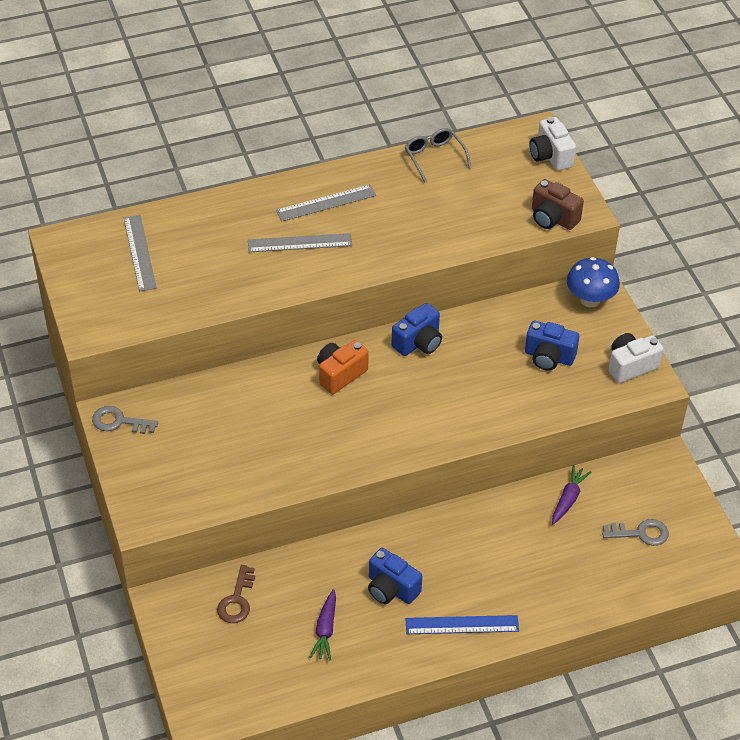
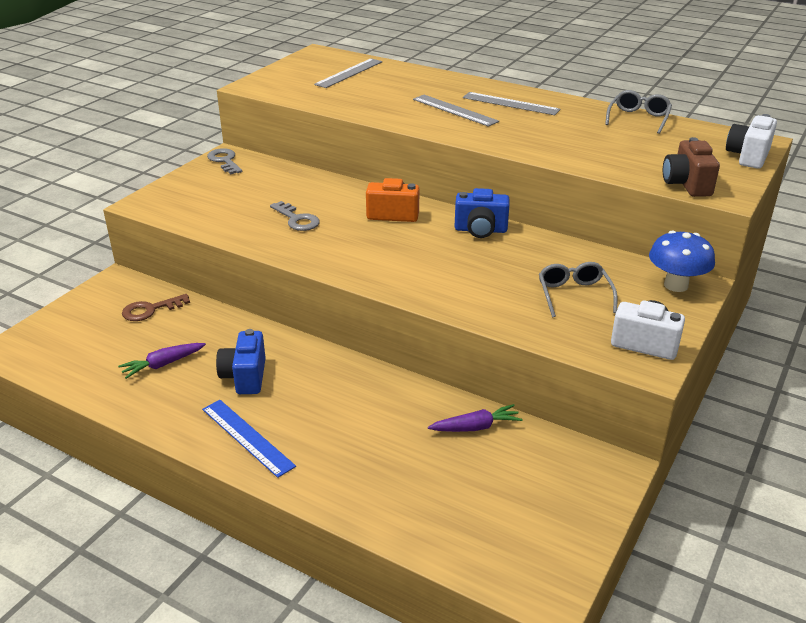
camera: 50 degrees right, 15 degrees down
blue camera [525,321,580,371] -> grey glasses [539,262,617,317]
grey key [602,519,669,546] -> grey key moved to [270,201,320,231]

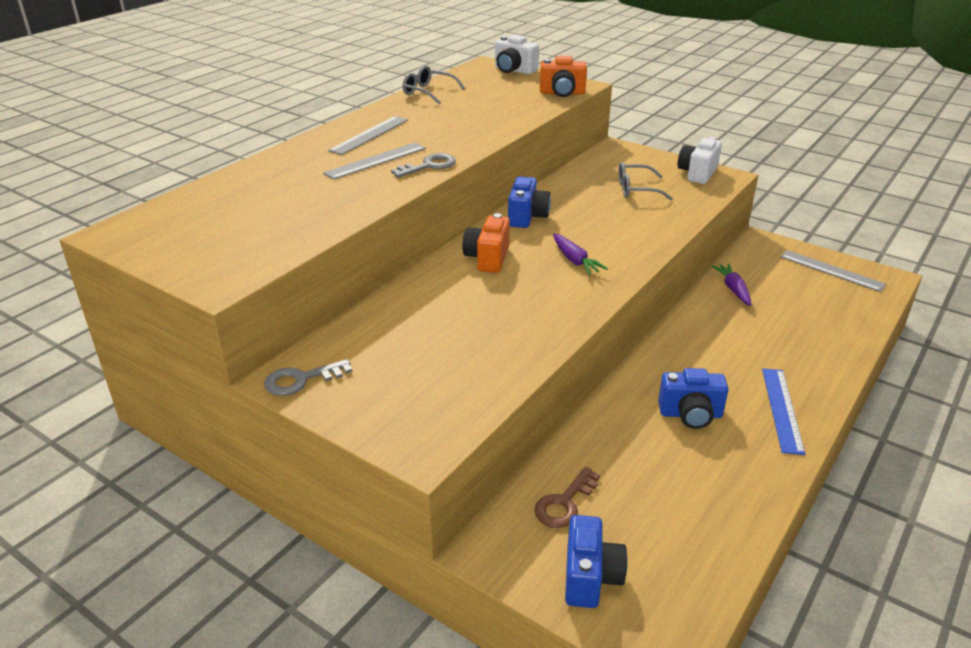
camera: 85 degrees left, 0 degrees up
purple carrot [118,343,206,379] -> purple carrot moved to [553,234,608,275]
brown key [122,294,190,321] -> brown key turned 60 degrees clockwise [534,467,600,528]
blue ruler [202,400,296,478] -> blue ruler turned 45 degrees counterclockwise [762,369,805,455]
grey key [270,201,320,231] -> grey key moved to [391,153,456,178]
grey ruler [314,58,383,88] -> grey ruler moved to [780,250,886,292]
blue mushroom [649,231,715,292] -> none
brown camera [663,137,720,197] -> orange camera [540,56,587,97]
none -> blue camera [565,515,628,608]

